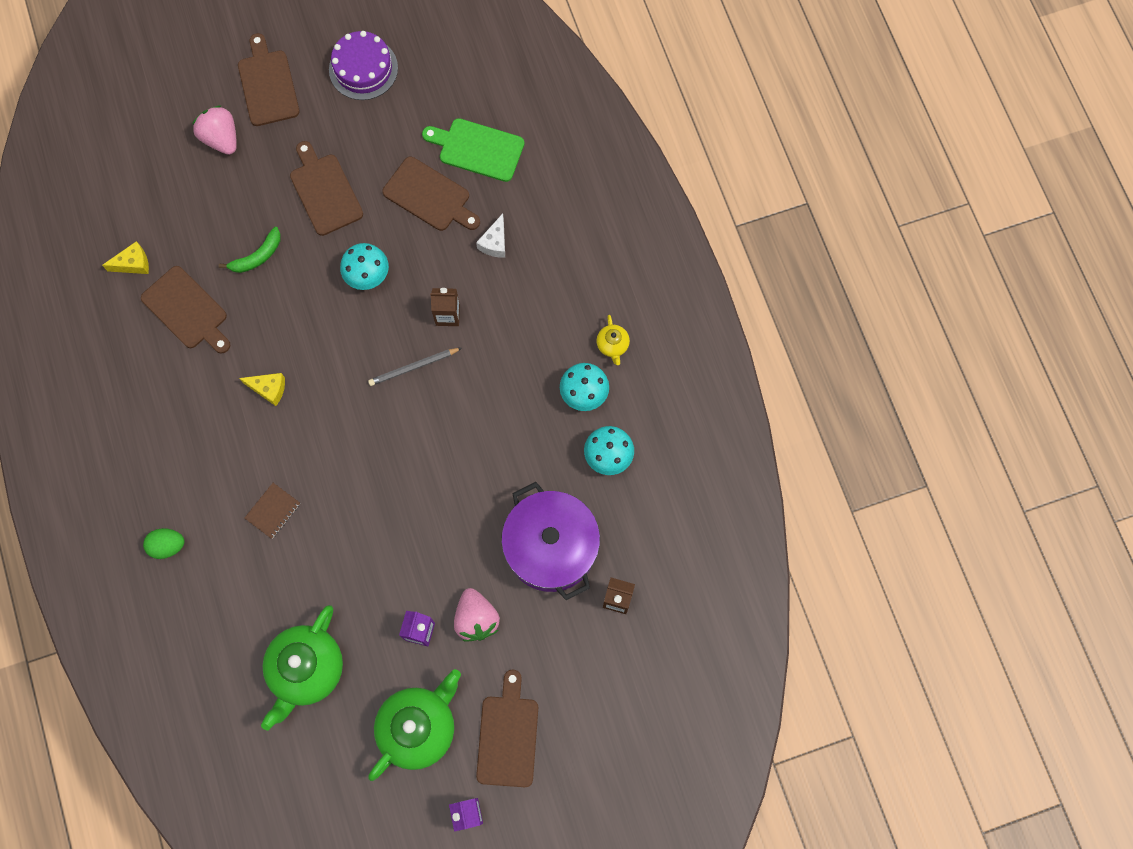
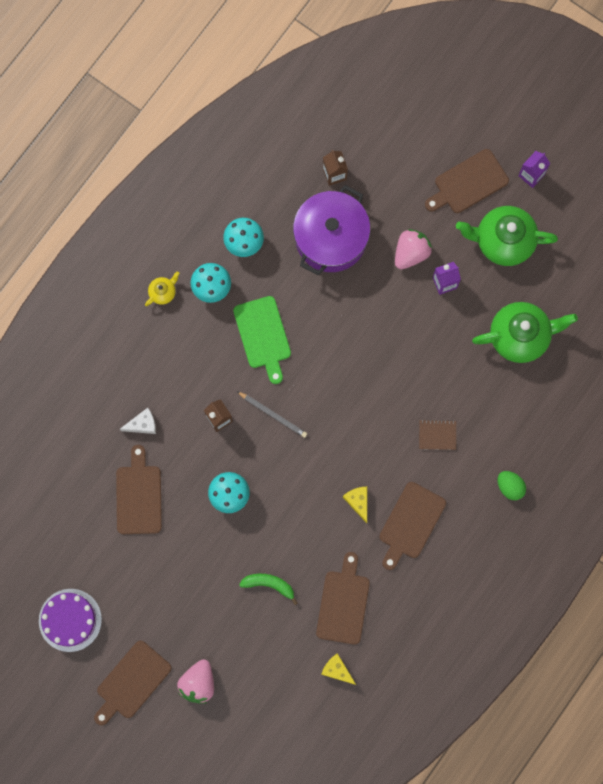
camera: 125 degrees left, 5 degrees up
brown cutting board [290,141,363,236] -> brown cutting board moved to [379,482,446,570]
green cutting board [422,118,524,182] -> green cutting board moved to [233,296,291,384]

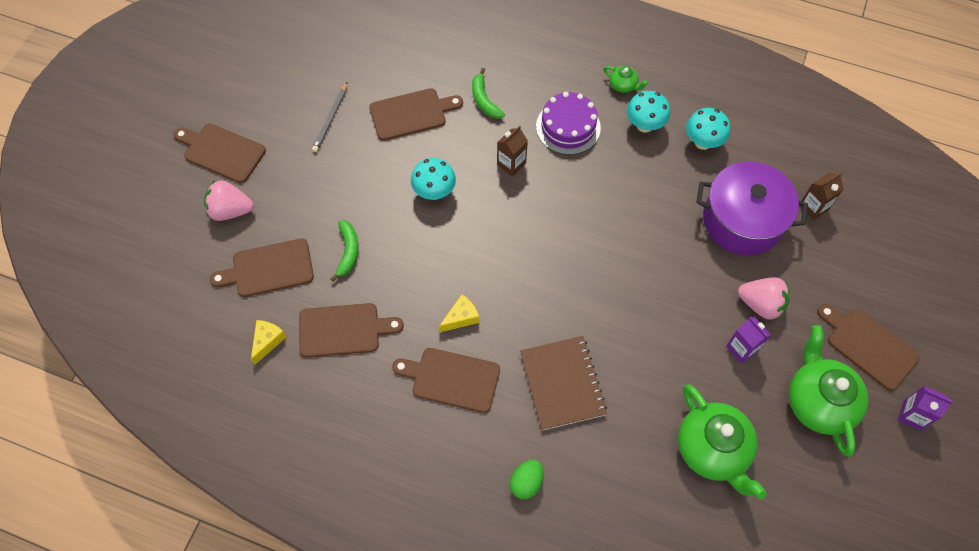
camera: 75 degrees right, 15 degrees down
purple cake [39,589,102,652] -> purple cake moved to [536,92,601,155]
white cheese [120,408,156,434] -> green banana [472,68,505,119]
yellow teapot [145,271,180,306] -> green teapot [604,66,649,93]
green cutting board [233,296,291,384] -> none
grey pencil [237,391,307,438] -> grey pencil moved to [312,82,347,152]
brown notebook [419,419,456,450] -> brown notebook [520,336,607,431], size x1.91
none -> brown cutting board [210,238,314,297]

